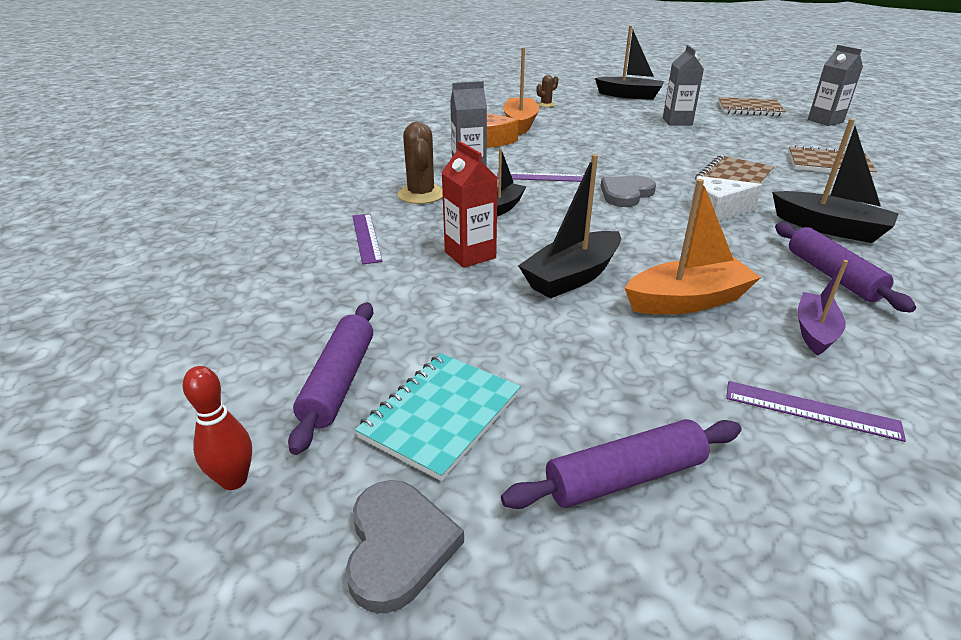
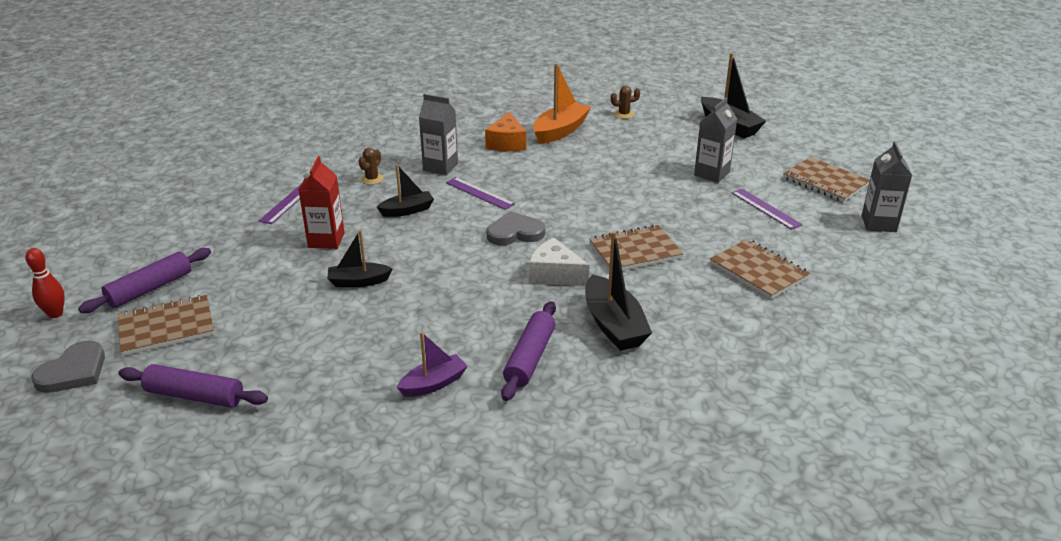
camera: 35 degrees right, 0 degrees up
turquoise notebook [355,353,521,481] -> brown notebook [118,295,214,356]
brown cactus [398,122,443,204] -> brown cactus [358,148,383,185], size x0.56
black boat [518,154,621,299] -> black boat [327,230,393,287], size x0.63
orange boat [625,179,761,314] -> none
purple ruler [726,381,906,442] -> purple ruler moved to [732,189,803,230]

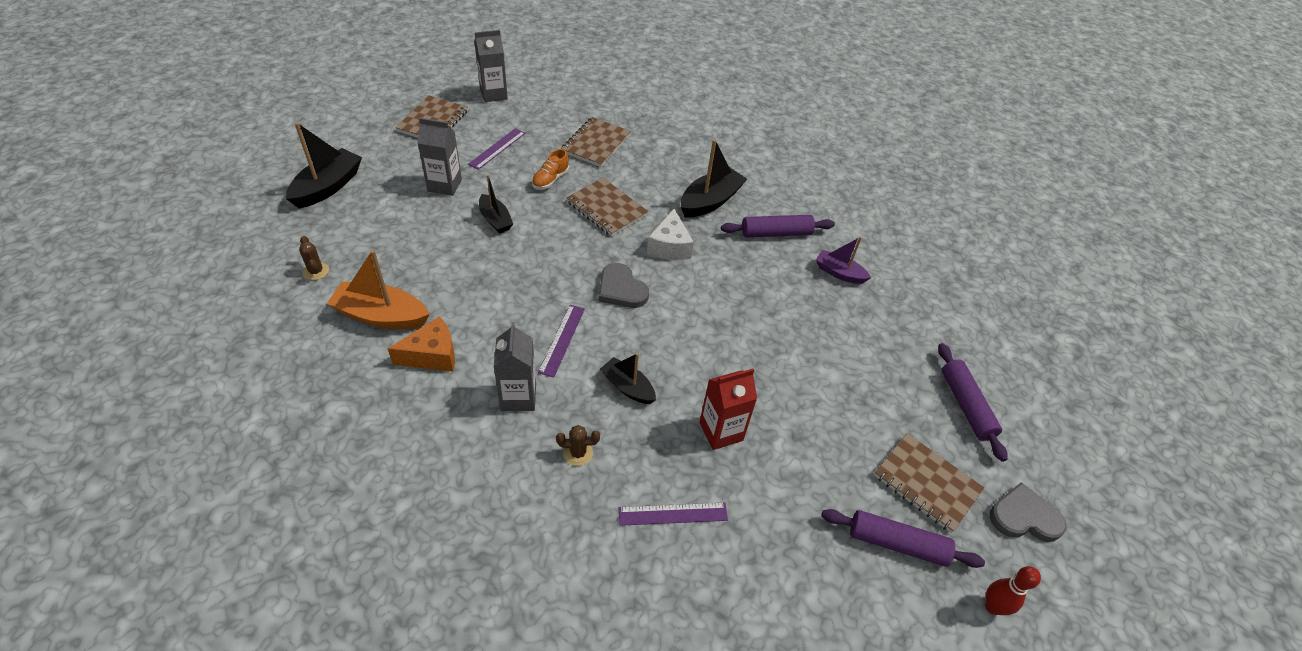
camera: 120 degrees left, 15 degrees up
black boat [327,230,393,287] -> black boat moved to [479,175,513,234]
none -> orange shoe [532,149,569,189]

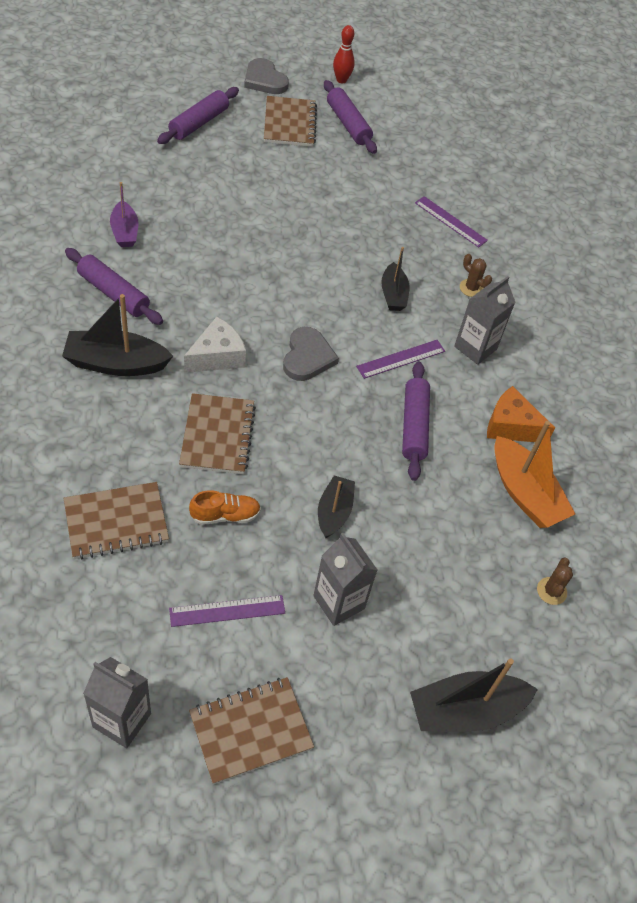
camera: 135 degrees left, 5 degrees up
red carton [699,369,757,450] -> none
none -> purple rolling pin [402,361,430,481]

